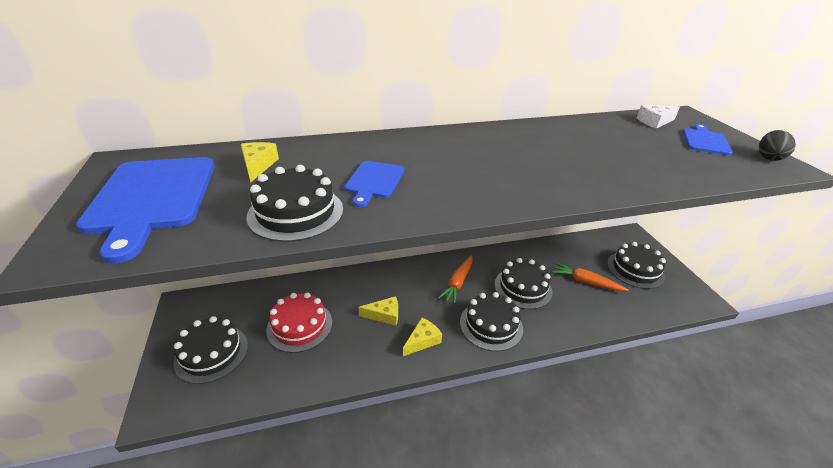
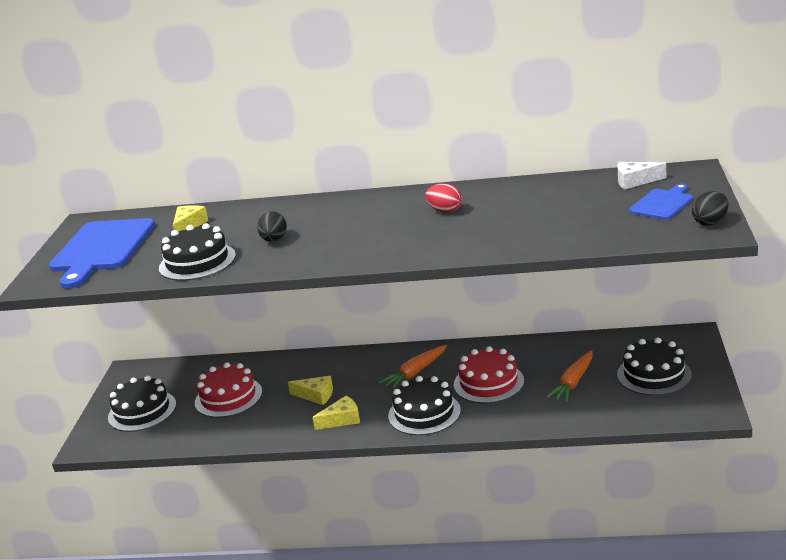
camera: 25 degrees right, 10 degrees down
blue cutting board [344,161,404,207] -> black egg [257,211,287,242]
black cake [495,258,553,309] -> red cake [454,346,524,403]
orange carrot [552,262,629,291] -> orange carrot turned 105 degrees counterclockwise [546,350,593,402]
none -> red egg [425,184,462,213]

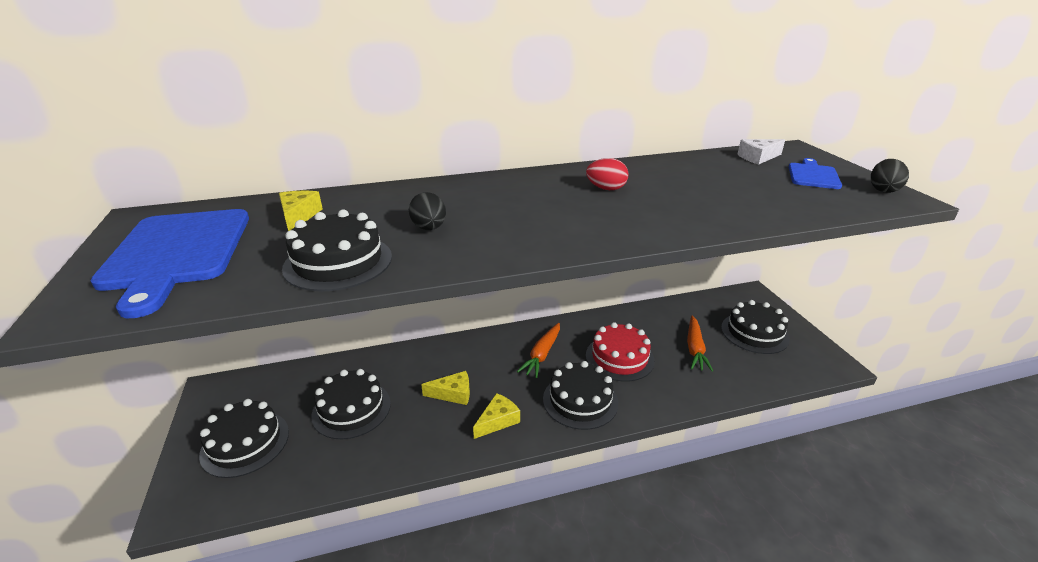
camera: 25 degrees left, 5 degrees up
red cake [195,362,262,418] -> black cake [311,369,391,439]

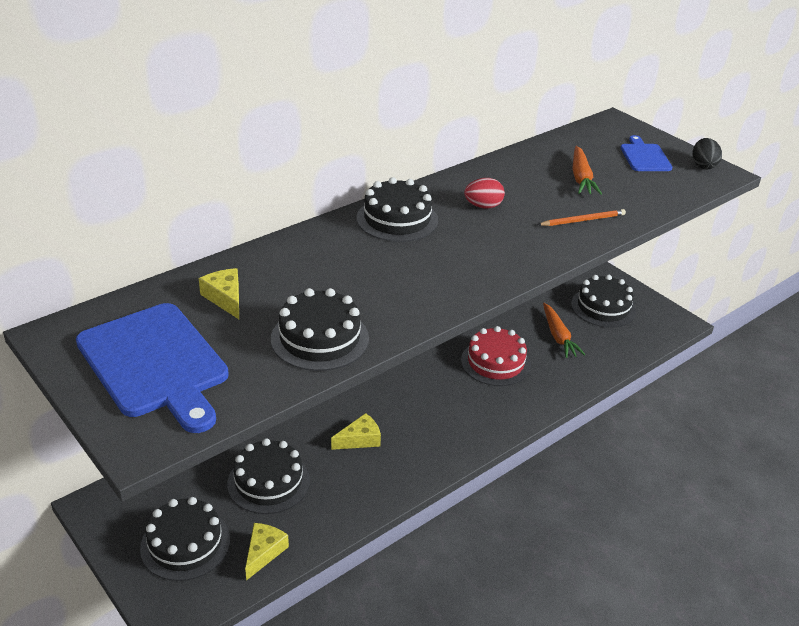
camera: 25 degrees left, 5 degrees up
black egg [409,192,446,230] -> none
yellow cheese [473,393,520,439] -> yellow cheese moved to [245,523,289,581]
orange carrot [517,323,560,378] -> orange carrot moved to [572,146,602,195]
black cake [543,361,618,430] -> black cake moved to [357,177,438,242]
white cheese [737,139,785,165] -> none
none -> orange pencil [537,209,626,226]

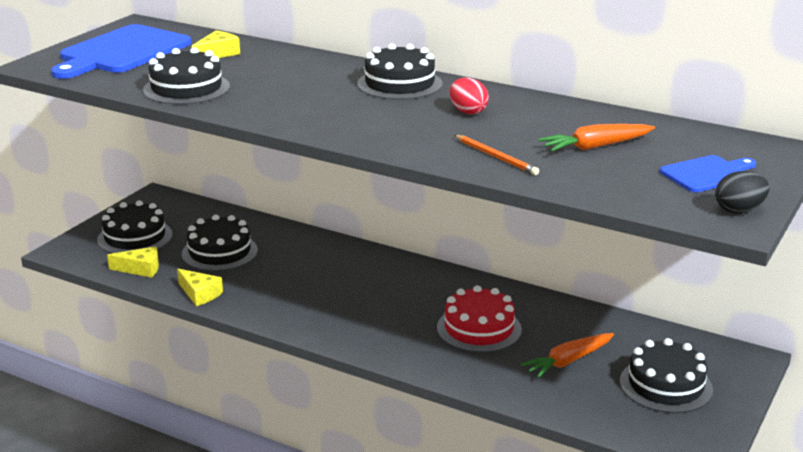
camera: 70 degrees right, 10 degrees down
yellow cheese [331,413,381,450] -> yellow cheese moved to [177,269,223,306]

